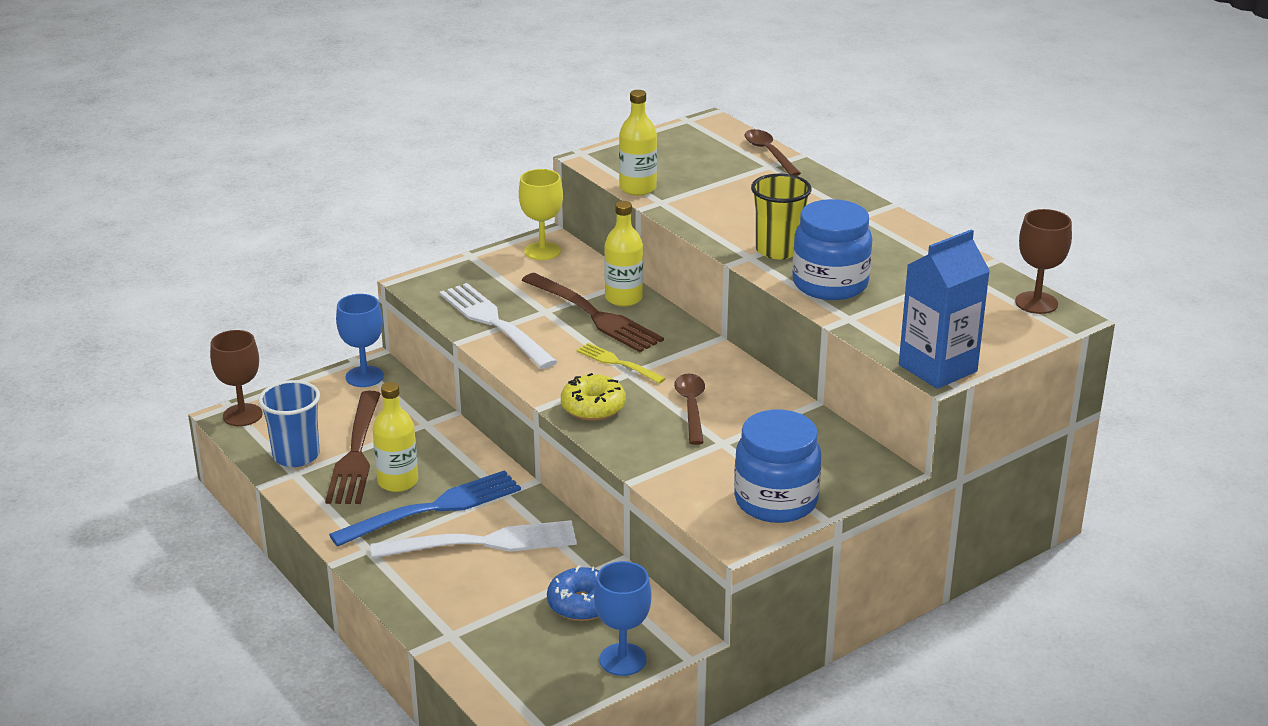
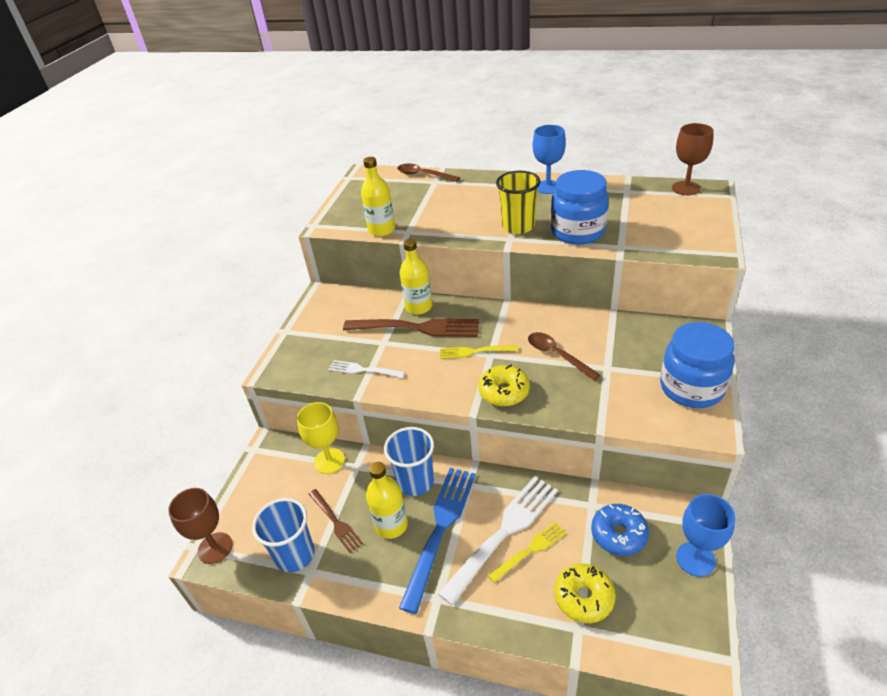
camera: 35 degrees left, 10 degrees up
brown fork [325,391,381,504] -> brown fork [309,489,363,553], size x0.54
blue goblet [336,294,384,387] -> blue goblet moved to [533,125,566,194]
white fork [439,283,558,369] -> white fork [328,360,405,378], size x0.54
yellow goblet [519,169,563,260] -> yellow goblet moved to [297,402,345,474]
blue carton [899,229,990,389] -> none
none -> blue cup [384,427,434,496]
none -> yellow fork [488,522,566,583]
none -> yellow donut [554,564,616,623]

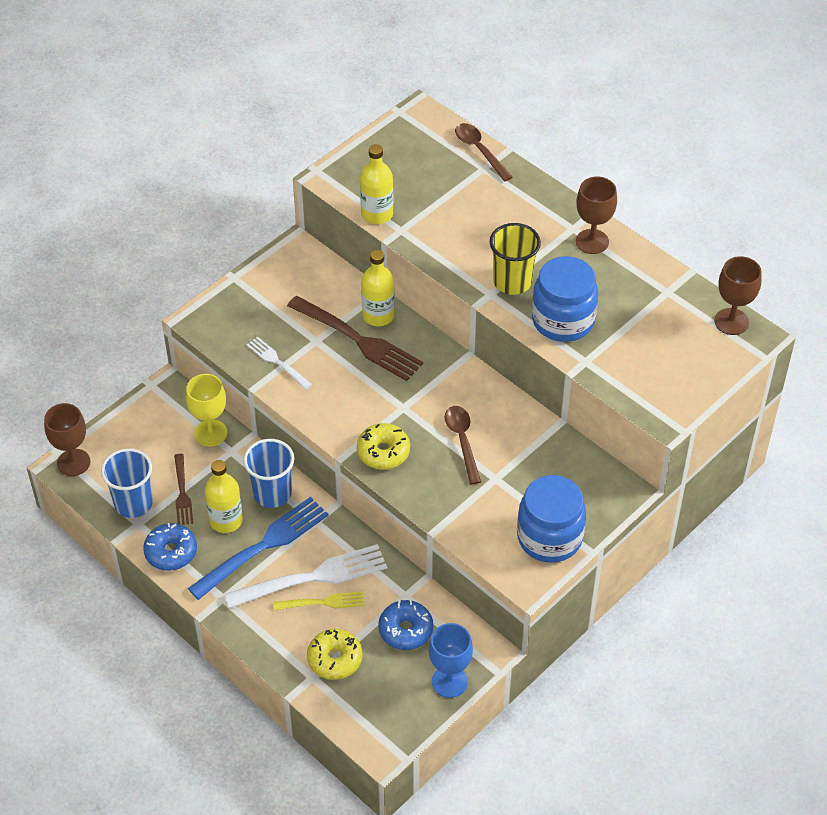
camera: 25 degrees right, 10 degrees up
yellow fork [440,345,518,359] -> none
blue goblet [533,125,566,194] -> brown goblet [576,177,617,254]
none -> blue donut [143,523,197,571]

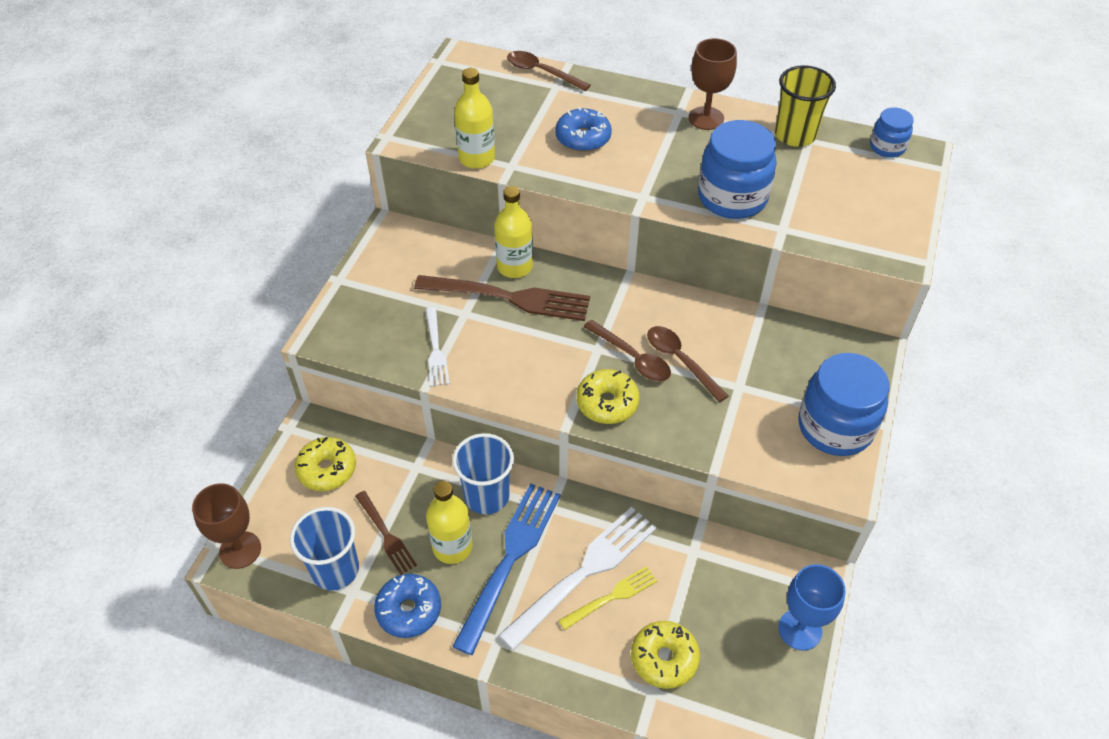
camera: 25 degrees left, 0 degrees up
yellow goblet [186,374,227,446] -> none
white fork [246,336,312,390] -> white fork turned 120 degrees counterclockwise [426,307,450,387]
blue donut [378,600,433,650] -> blue donut moved to [555,107,612,152]
yellow cup [490,223,541,295] -> yellow cup moved to [775,65,836,147]
brown goblet [714,256,762,335] -> blue jar [870,107,914,158]
none -> yellow donut [295,437,356,491]
none -> brown spoon [583,320,671,382]

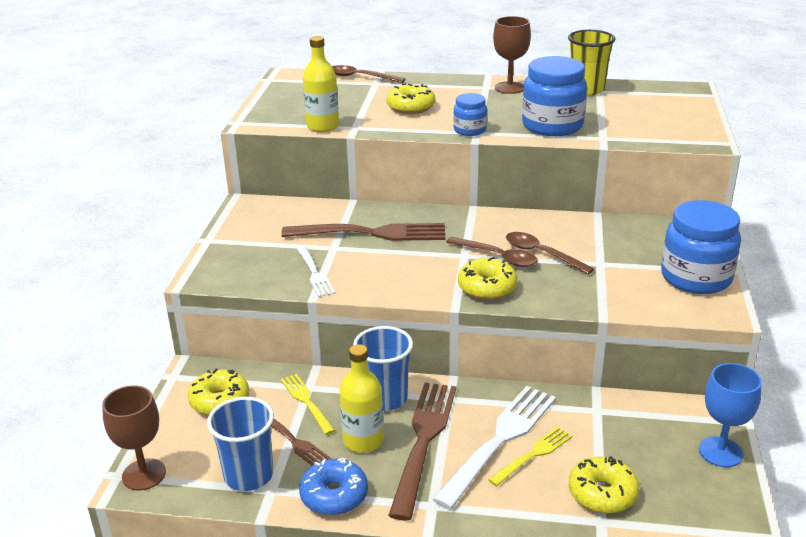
camera: 10 degrees left, 20 degrees down
blue fork [452,483,561,655] -> brown fork [388,383,456,521]
yellow bottle [494,186,533,278] -> none
blue donut [555,107,612,152] -> yellow donut [386,83,435,114]
blue jar [870,107,914,158] -> blue jar moved to [453,93,487,136]
none -> yellow fork [281,374,335,435]

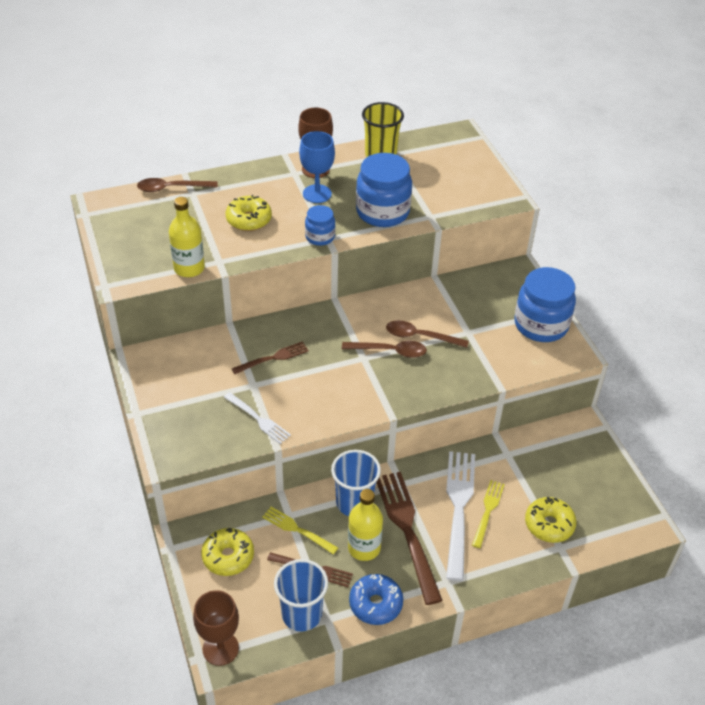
camera: 30 degrees left, 15 degrees up
brown fork [281,223,445,241] -> brown fork [232,341,309,374], size x0.54
yellow donut [458,257,517,300] -> none
blue goblet [699,363,762,467] -> blue goblet moved to [299,131,335,203]

